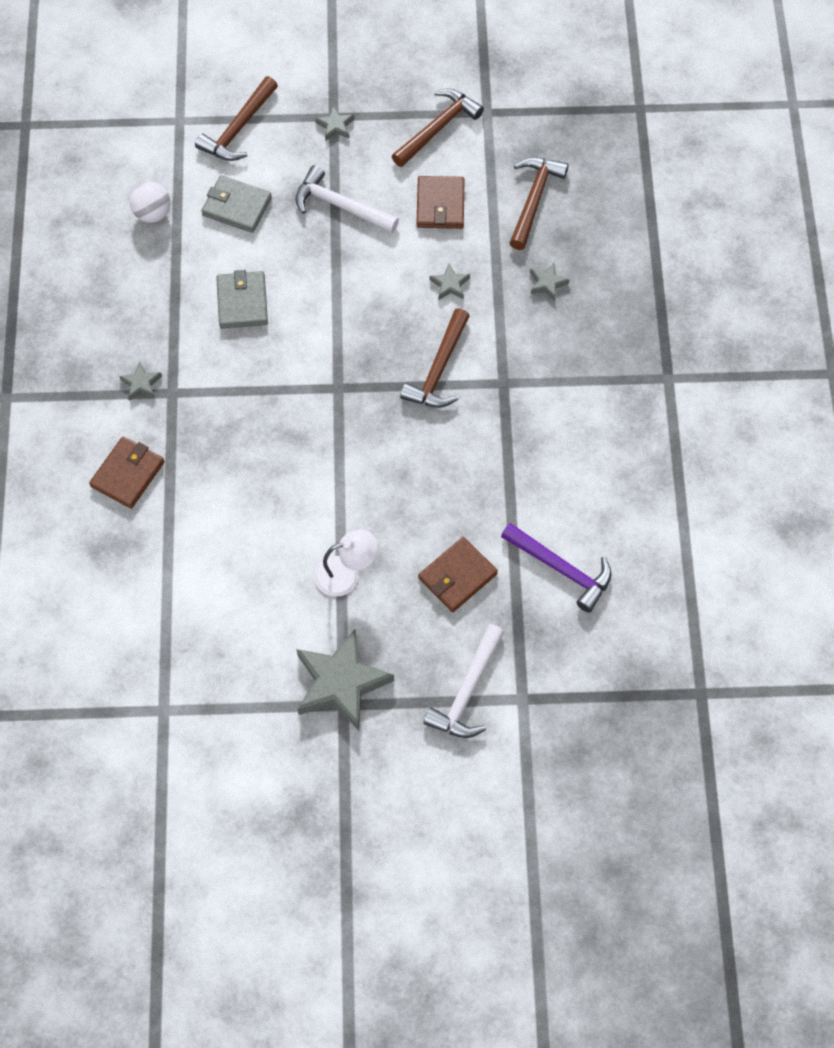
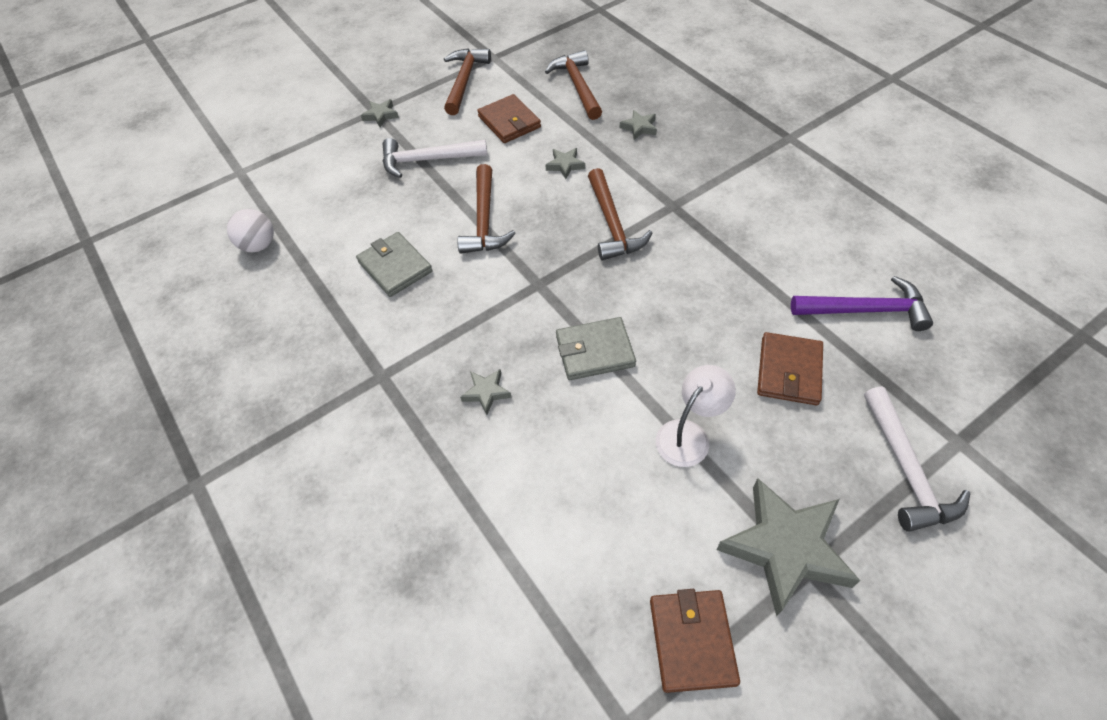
camera: 30 degrees left, 10 degrees down
brown wallet [89,437,164,509] -> brown wallet moved to [650,589,740,693]
grey star [119,361,162,401] -> grey star moved to [460,369,512,415]
brown hammer [195,76,278,161] -> brown hammer moved to [457,164,516,254]
grey wallet [201,175,272,233] -> grey wallet moved to [556,317,636,380]

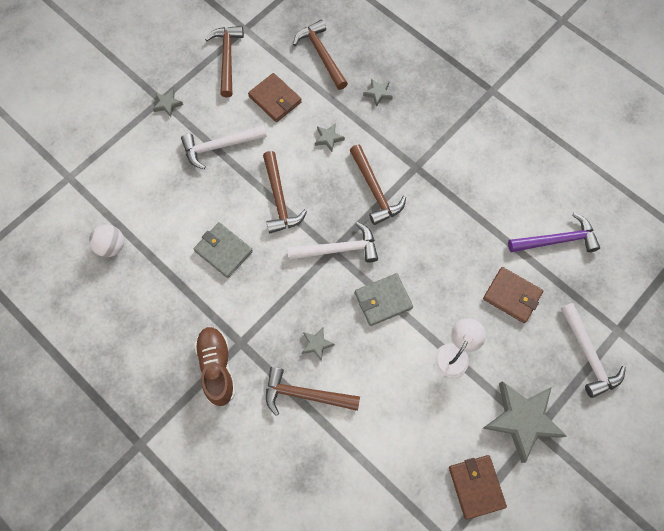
camera: 15 degrees left, 15 degrees up
brown wallet [757,332,823,405] -> brown wallet turned 60 degrees counterclockwise [483,267,543,323]
none -> brown shoe [194,326,236,407]
none -> brown hammer [266,367,360,416]
none -> white hammer [288,222,378,263]

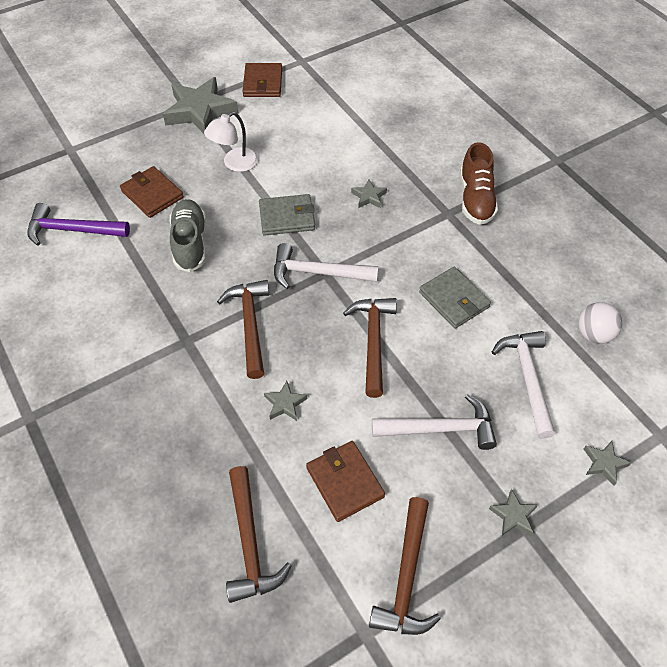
camera: 165 degrees left, 15 degrees down
brown hammer [266,367,360,416] -> none
grey star [363,79,393,107] -> grey star moved to [584,441,631,486]
white hammer [561,303,626,398] -> white hammer moved to [492,331,555,439]
none -> grey shoe [170,199,206,272]

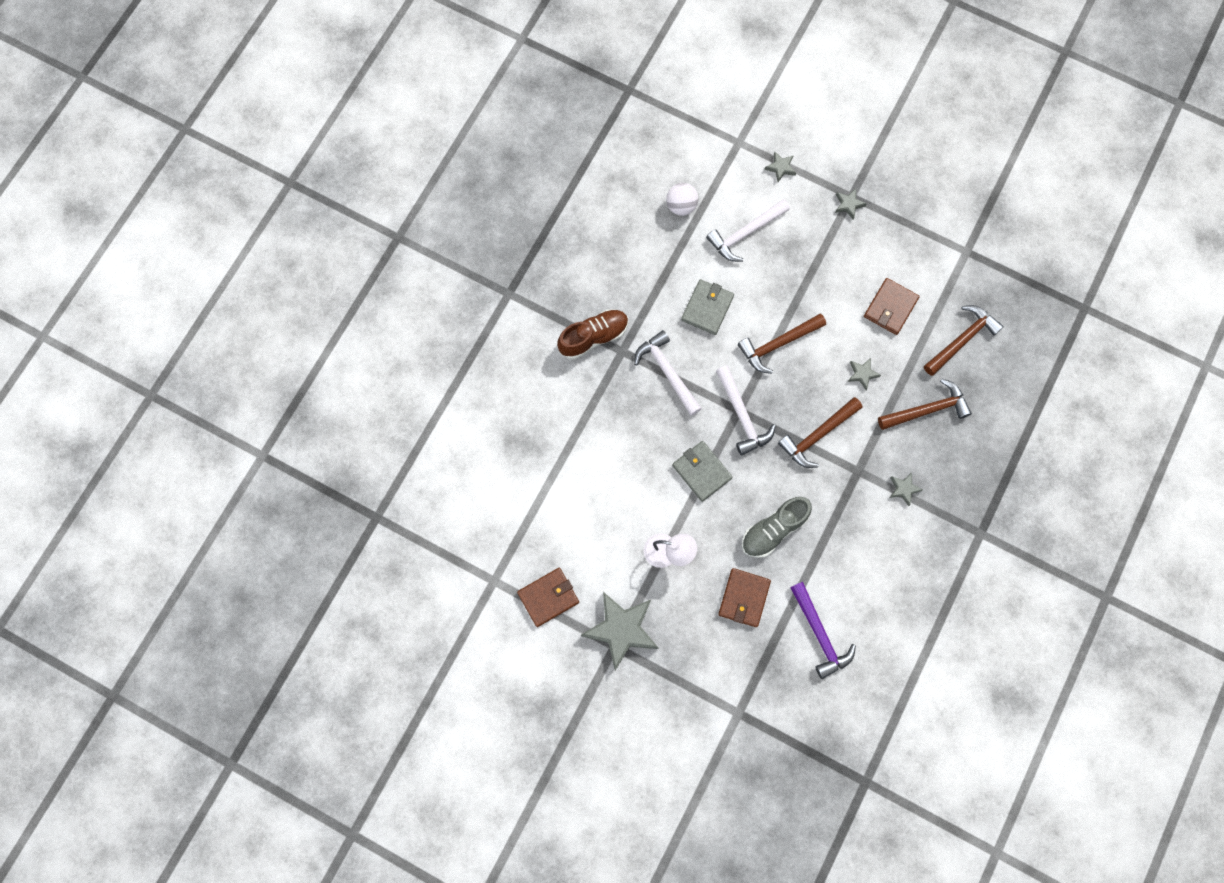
camera: 120 degrees left, 20 degrees up
grey star [351,179,387,208] -> grey star moved to [889,472,923,506]
brown hammer [369,497,441,635] -> brown hammer moved to [878,379,972,430]
white hammer [372,394,497,450] -> white hammer moved to [634,330,702,416]

